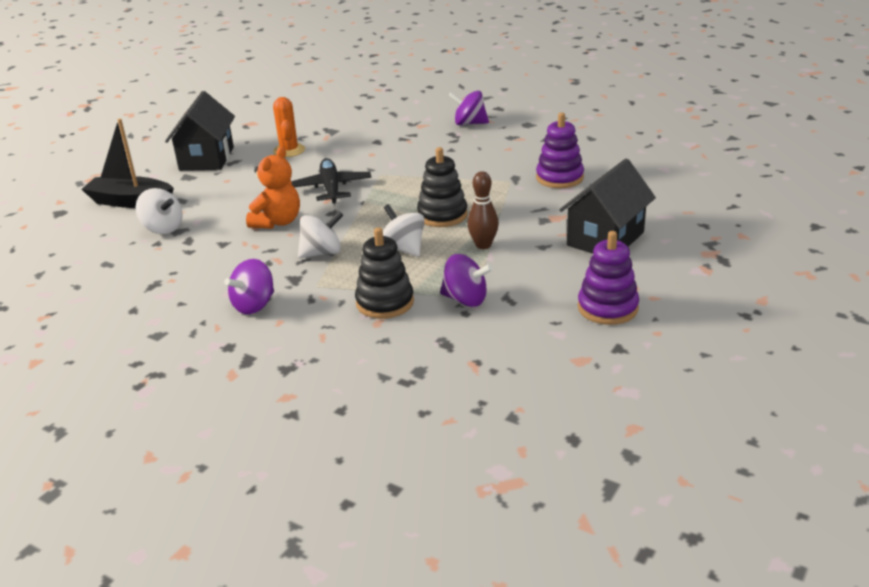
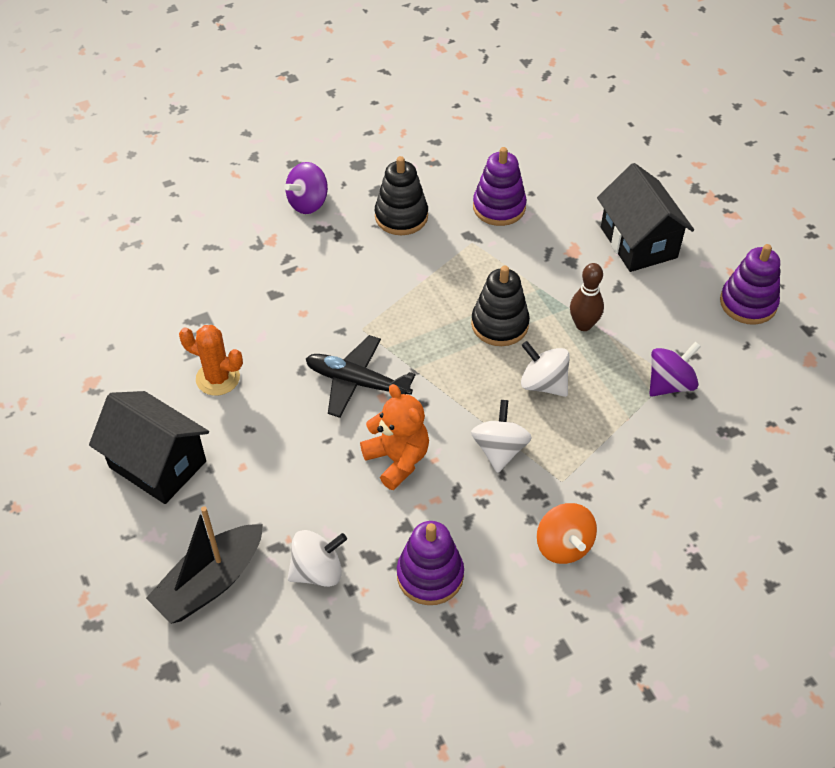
camera: 60 degrees left, 20 degrees up
purple spinning top [224,259,274,314] -> orange spinning top [537,503,597,564]
black stacking toy [355,228,414,319] -> black stacking toy moved to [375,156,428,235]
white spinning top [383,204,425,257] -> white spinning top turned 45 degrees clockwise [521,341,570,397]
none -> purple stacking toy [397,521,464,605]

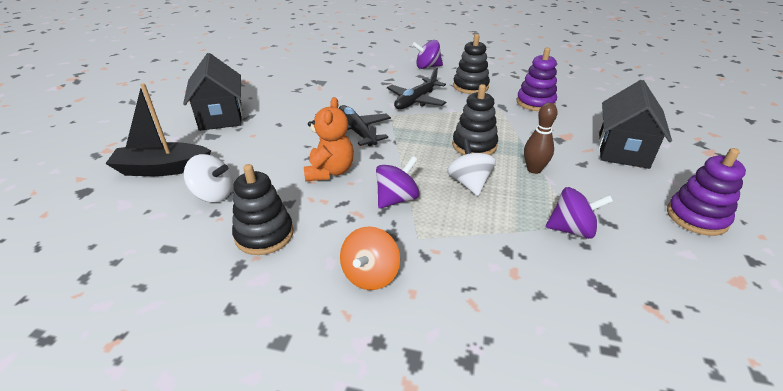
camera: 40 degrees right, 15 degrees down
orange cactus [179,325,243,396] -> none
purple stacking toy [397,521,464,605] -> black stacking toy [232,164,293,255]
white spinning top [471,400,532,473] -> purple spinning top [376,156,420,209]
none -> black plane [387,67,447,109]

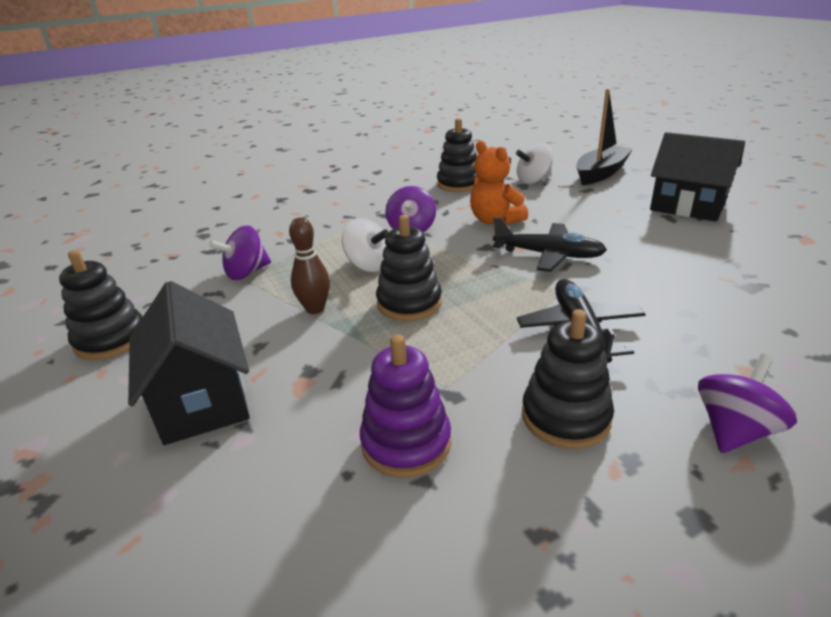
camera: 140 degrees right, 5 degrees down
orange spinning top [340,226,400,290] -> none
purple stacking toy [667,148,746,236] -> black stacking toy [59,250,142,360]

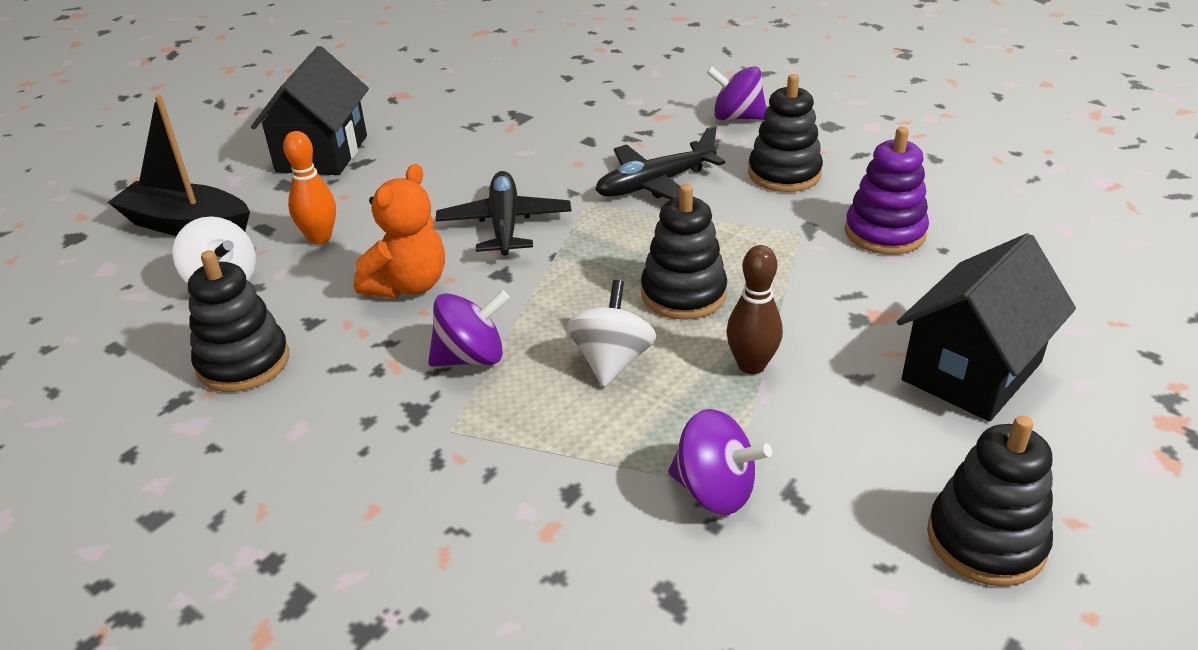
camera: 115 degrees left, 5 degrees up
none -> orange bowling pin [283,131,336,244]

